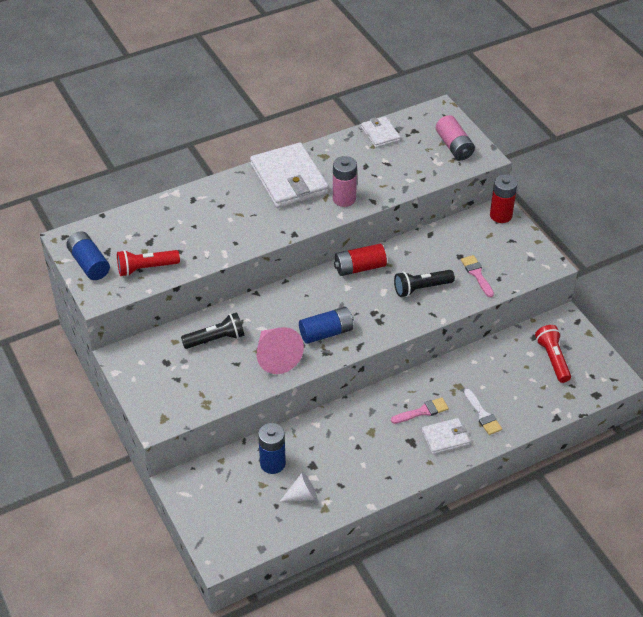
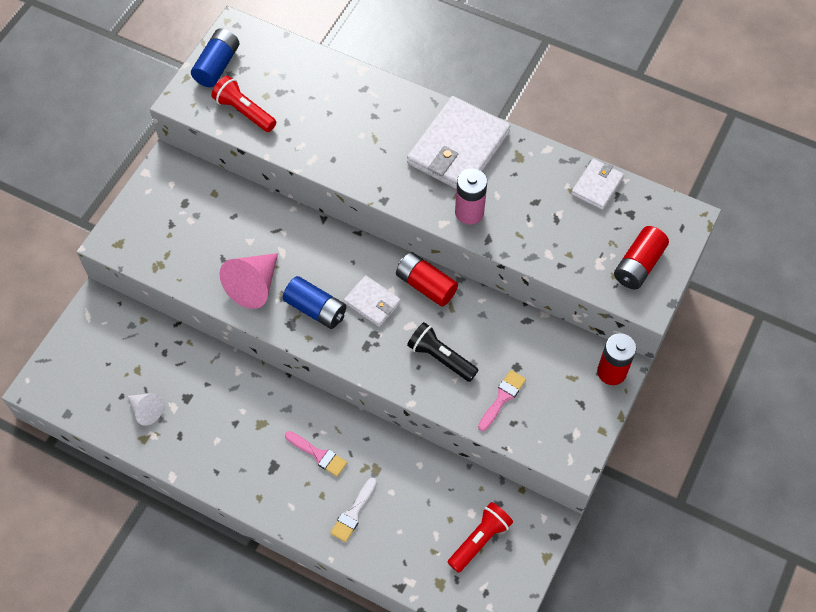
camera: 55 degrees right, 15 degrees up
black flashlight [181,312,244,349] -> none
blue battery [258,423,286,474] -> none
white wallet [422,418,470,454] -> white wallet moved to [344,275,401,327]
pink battery [436,115,475,160] -> red battery [614,226,669,289]

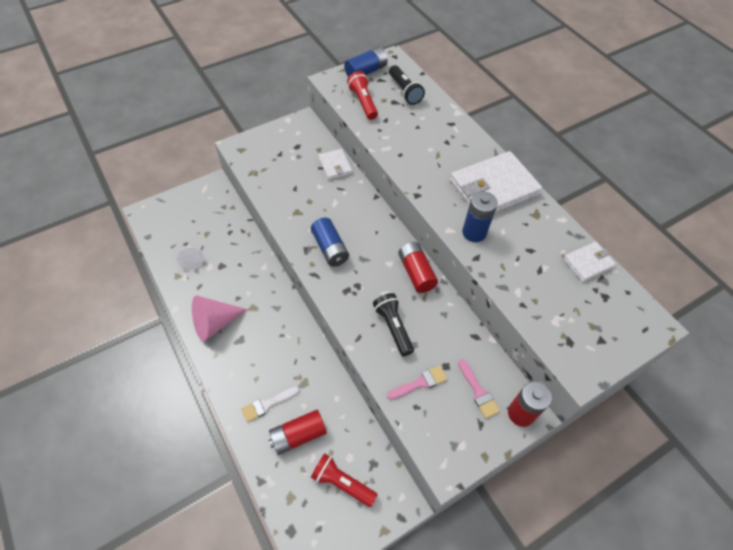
camera: 30 degrees right, 5 degrees down
pink cone [219,253,278,309] -> pink cone moved to [192,296,248,341]
pink brush [285,431,347,477] -> pink brush moved to [458,359,500,418]
white wallet [344,275,401,327] -> white wallet moved to [318,149,352,180]
red flashlight [447,502,513,573] -> red flashlight turned 135 degrees counterclockwise [311,453,378,507]
pink battery [455,168,487,225] -> blue battery [462,191,498,242]
red battery [614,226,669,289] -> red battery moved to [268,410,327,455]
none -> black flashlight [389,65,425,105]

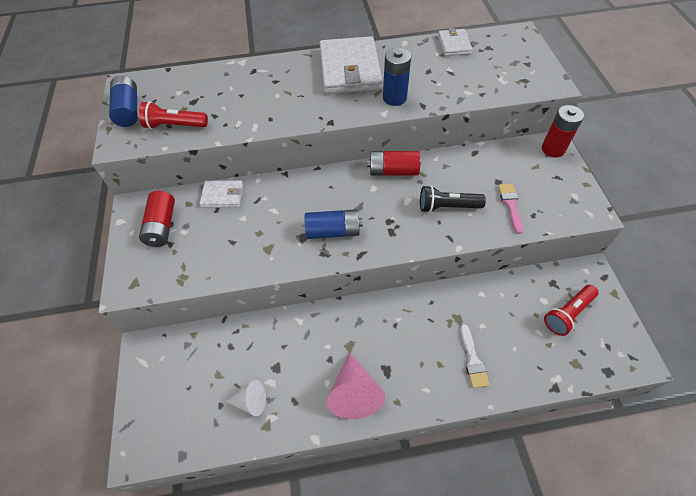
camera: 65 degrees left, 0 degrees up
red battery [268,410,327,455] -> red battery moved to [139,191,175,247]
black flashlight [389,65,425,105] -> none
pink brush [458,359,500,418] -> none

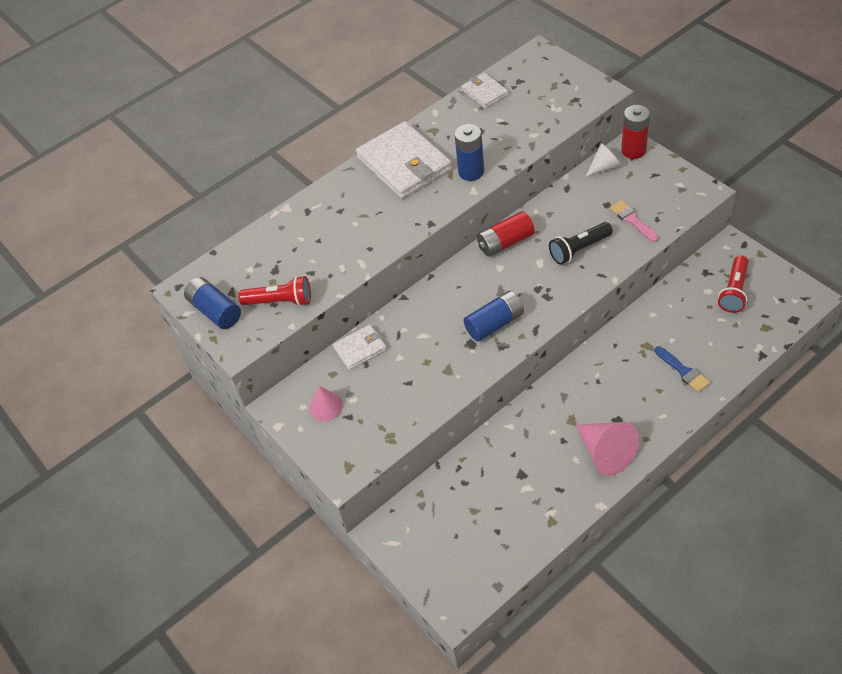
camera: 25 degrees left, 5 degrees down
red flashlight [139,101,208,129] -> red flashlight turned 150 degrees counterclockwise [238,276,311,306]
red battery [139,191,175,247] -> pink cone [309,386,343,421]
white cone [225,380,266,416] -> white cone moved to [586,143,621,177]
white brush [460,324,490,388] -> blue brush [655,346,710,392]

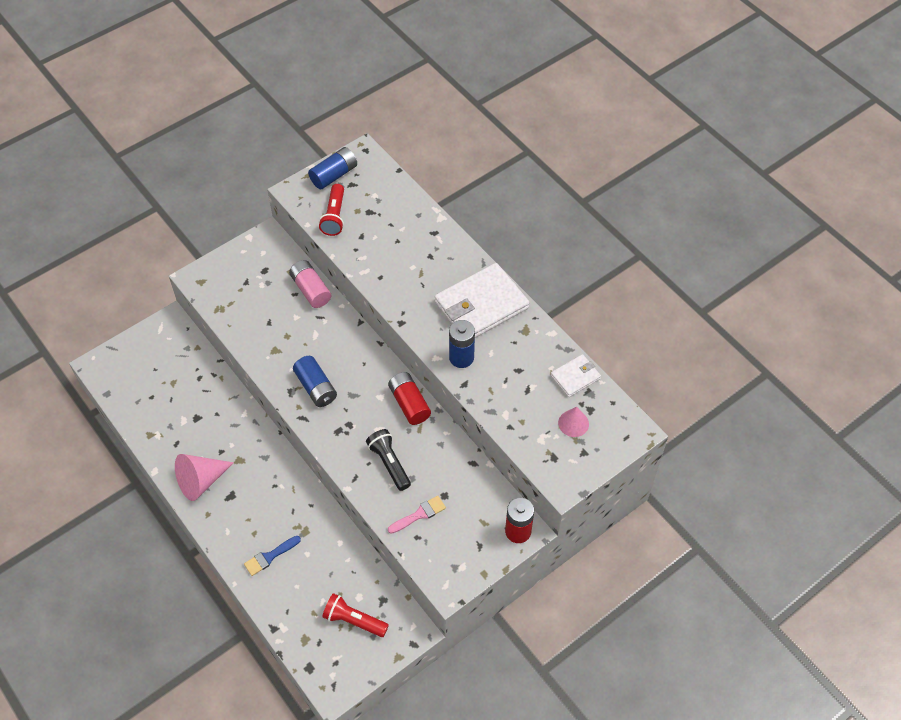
camera: 85 degrees right, 5 degrees up
pink cone [309,386,343,421] -> pink cone moved to [558,407,589,437]
white wallet [333,324,387,370] -> pink battery [289,260,331,308]
white cone [586,143,621,177] -> none

